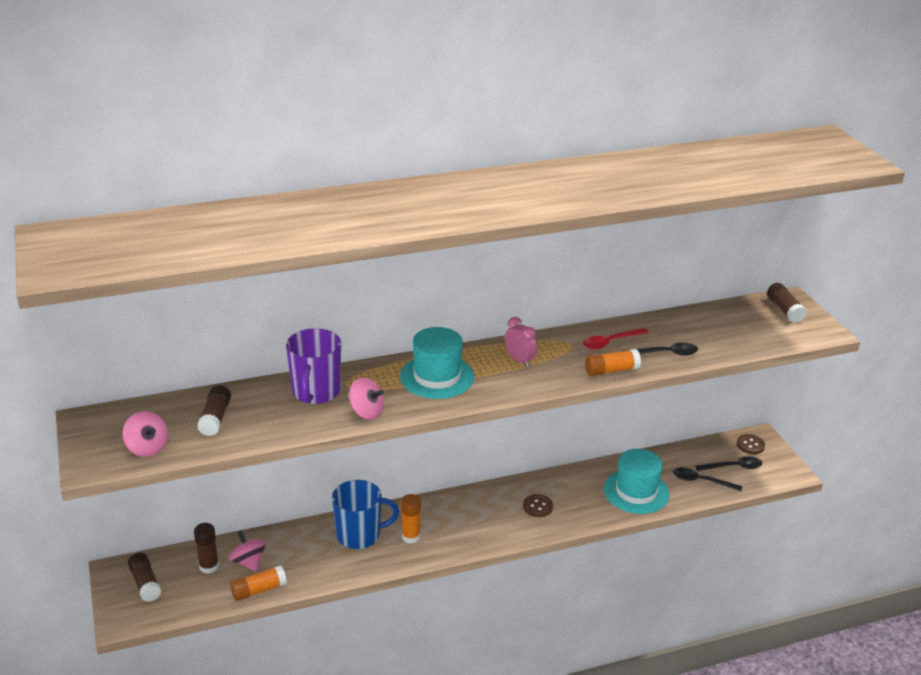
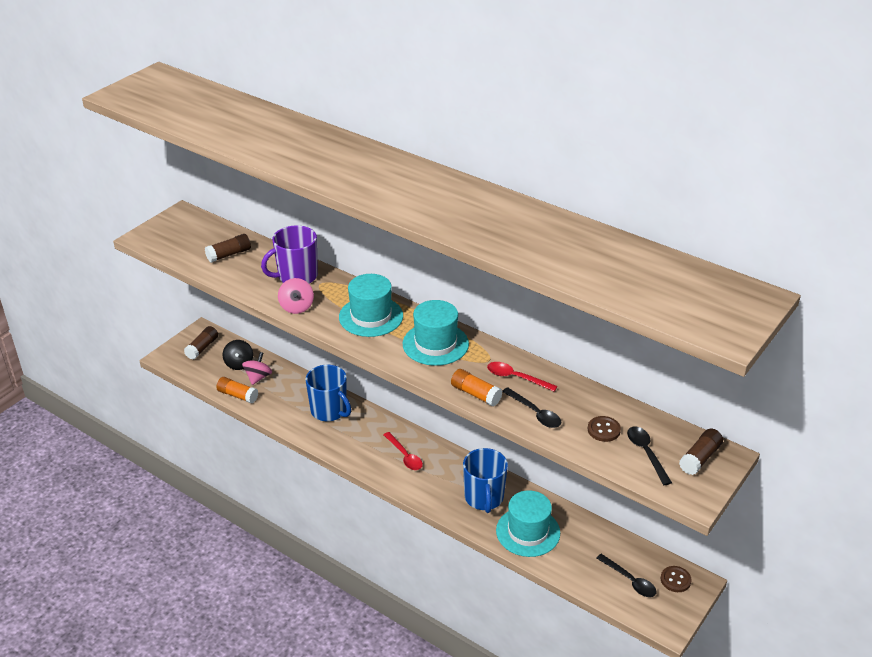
camera: 55 degrees right, 5 degrees up
pink spinning top [123,411,168,457] -> none
brown glue stick [194,523,219,574] -> black spinning top [223,340,253,370]
orange glue stick [401,494,421,544] -> none
pink clock [505,317,537,367] -> turquoise hat [403,300,469,366]
brown button [523,494,553,517] -> brown button moved to [588,416,621,442]
black spoon [673,467,742,492] -> black spoon moved to [627,426,672,485]
none -> red spoon [383,432,423,470]
none -> blue mug [463,448,508,513]

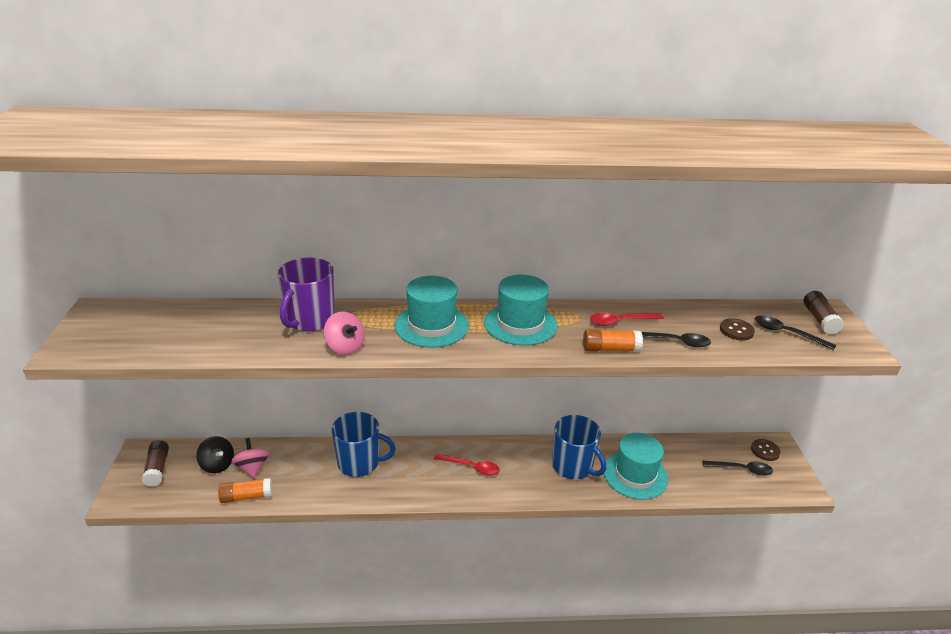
camera: 40 degrees left, 5 degrees down
brown glue stick [205,234,251,263] -> none

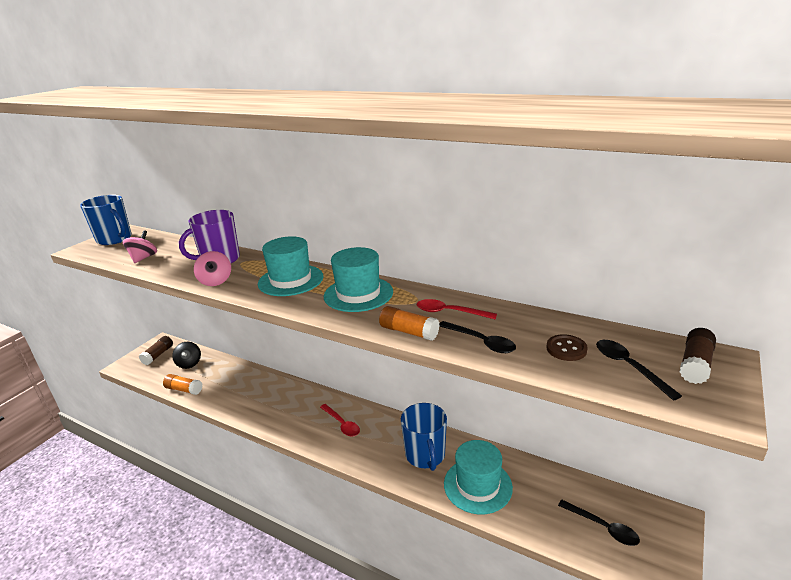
camera: 35 degrees right, 5 degrees down
pink spinning top [231,438,269,478] -> pink spinning top moved to [123,230,157,263]
blue mug [332,412,396,477] -> blue mug moved to [80,195,132,245]
brown button [751,439,781,461] -> none

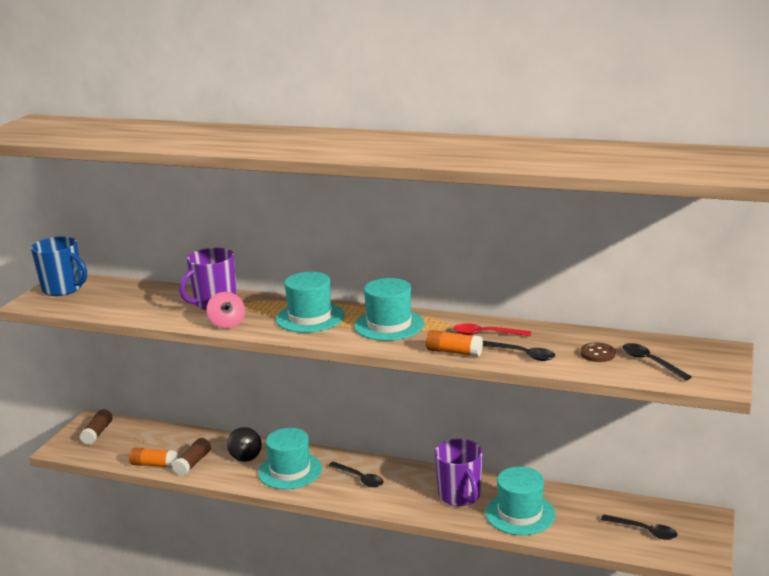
camera: 10 degrees left, 5 degrees down
pink spinning top [123,230,157,263] -> none
black spinning top [172,342,201,369] -> black spinning top moved to [227,427,262,462]
red spoon [320,404,360,437] -> black spoon [328,461,384,487]
blue mug [401,403,447,471] -> purple mug [435,439,483,506]
brown glue stick [680,328,716,384] -> brown glue stick moved to [172,438,211,476]
none -> turquoise hat [258,428,322,489]

